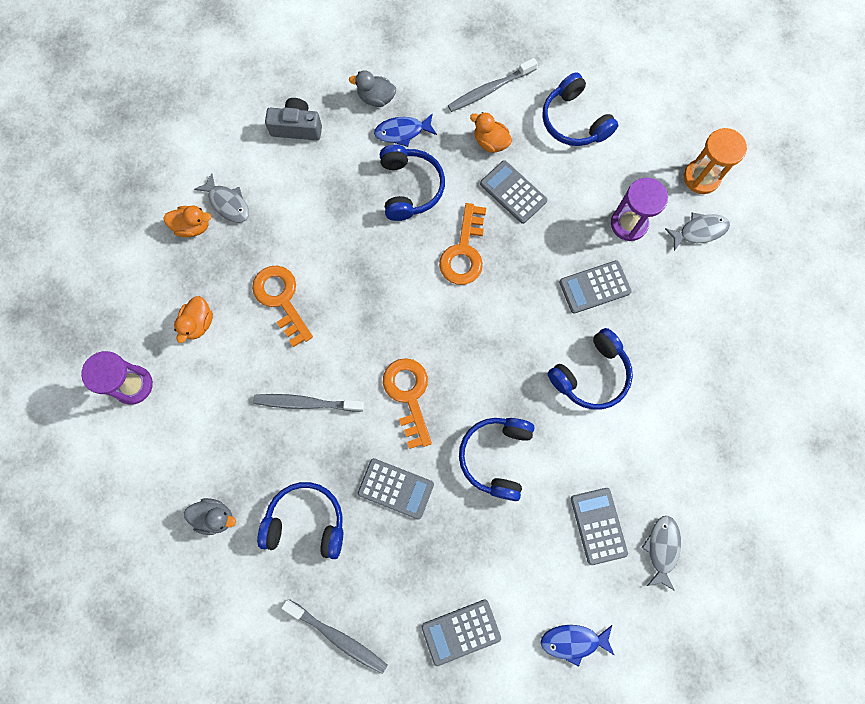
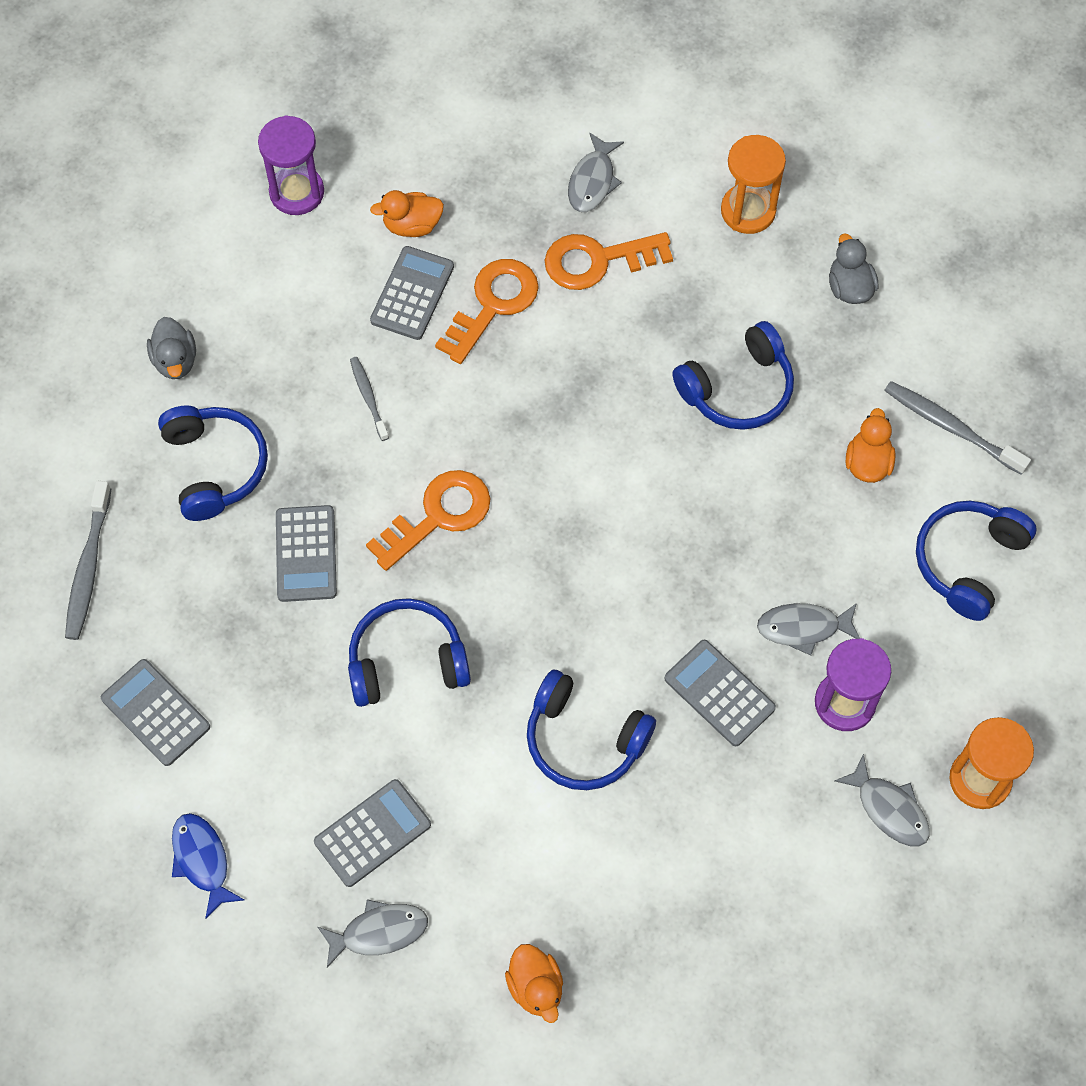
camera: 65 degrees right, 10 degrees down
orange duck [163,205,212,237] -> orange duck moved to [505,944,563,1023]
grey toothbrush [253,394,364,412] -> grey toothbrush [350,357,389,441], size x0.61
grey camera [265,98,322,140] -> orange hourglass [721,135,786,234]
blue fish [374,113,437,147] -> none
orange key [439,203,486,285] -> orange key moved to [545,232,673,290]
grey calculator [480,160,547,224] -> grey calculator moved to [370,246,454,340]
none -> grey fish [757,603,860,655]

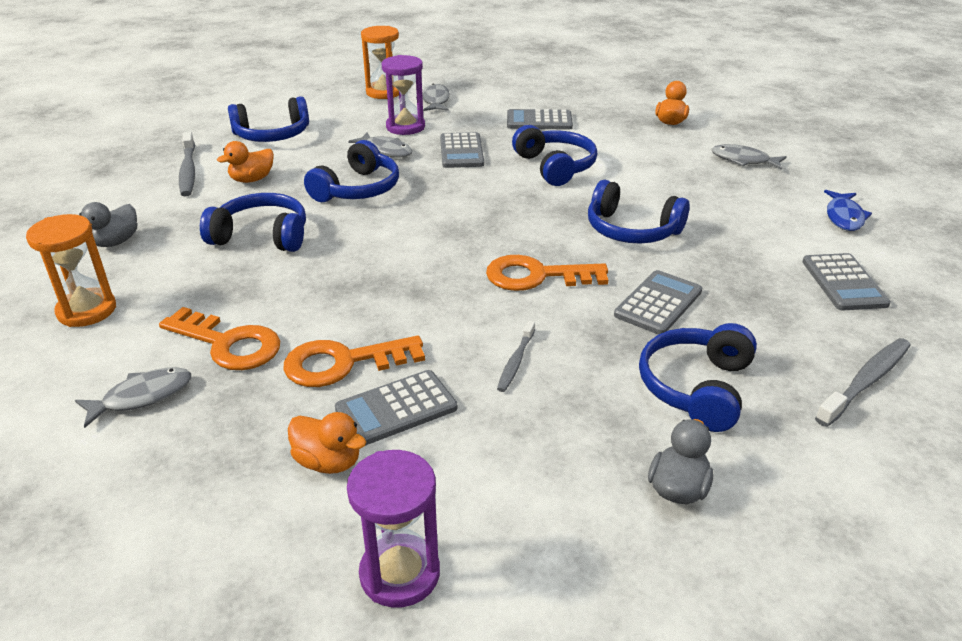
camera: 140 degrees left, 30 degrees down
grey calculator [314,779,431,887] -> grey calculator moved to [507,109,573,130]
none -> blue headphones [304,140,399,202]

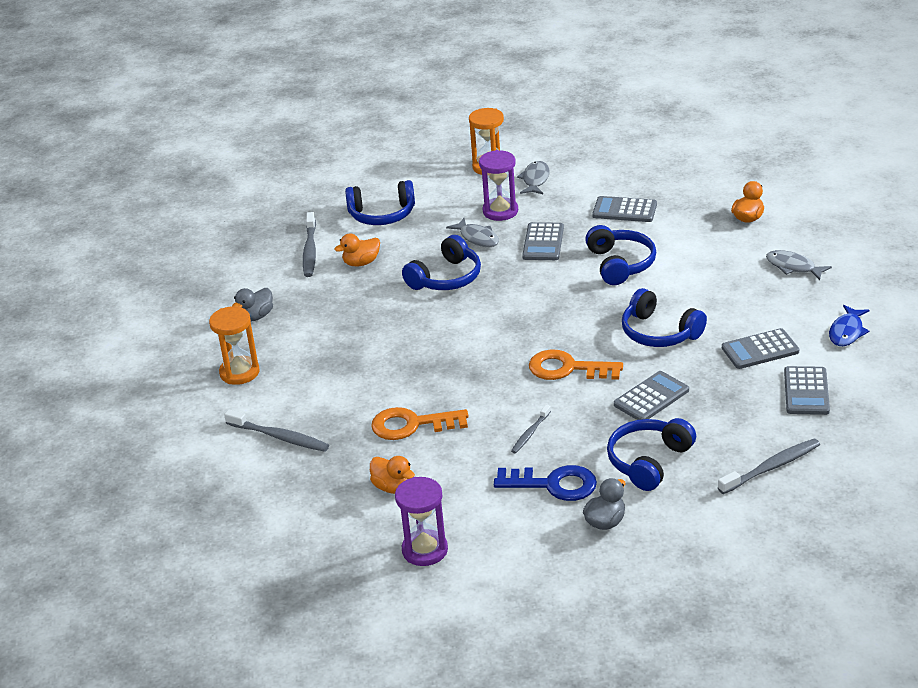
camera: 15 degrees right, 0 degrees up
grey fish [75,367,191,428] -> grey toothbrush [224,410,329,452]
orange key [159,307,280,370] -> none
blue headphones [200,193,306,252] -> none
grey calculator [335,370,457,446] -> grey calculator moved to [722,328,799,369]
none -> blue key [494,465,597,501]

